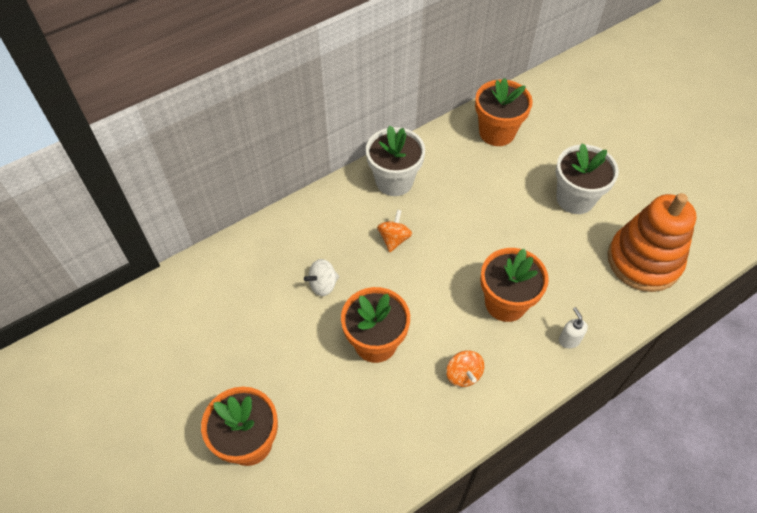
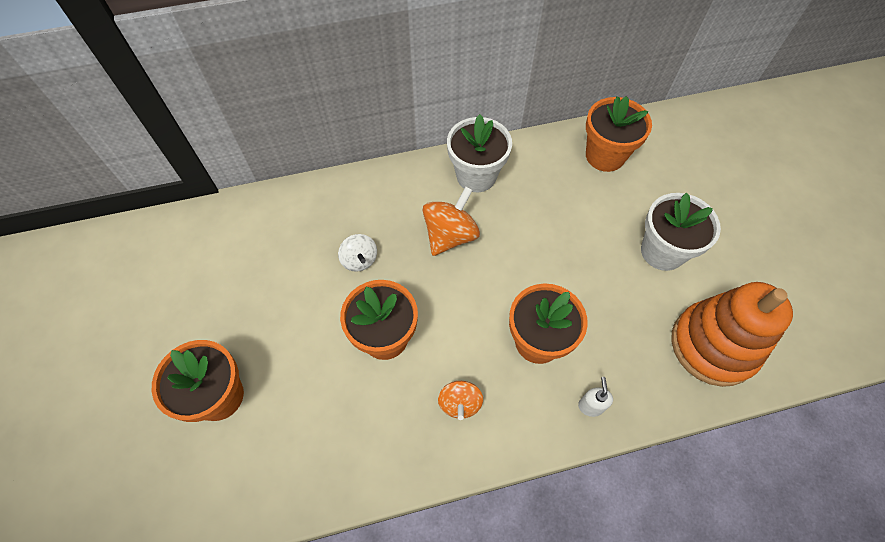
camera: 20 degrees right, 5 degrees up
white spinning top [304,259,339,296] -> white spinning top turned 105 degrees counterclockwise [338,234,377,272]
orange spinning top [377,210,412,252] -> orange spinning top [423,186,480,256], size x1.62

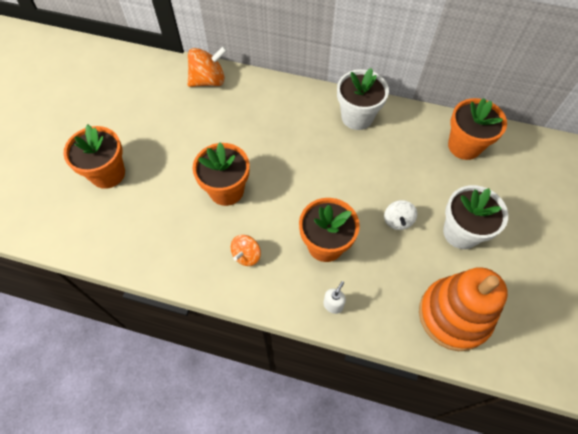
camera: 30 degrees right, 0 degrees up
white spinning top [338,234,377,272] -> white spinning top moved to [384,200,417,230]
orange spinning top [423,186,480,256] -> orange spinning top moved to [188,46,227,87]

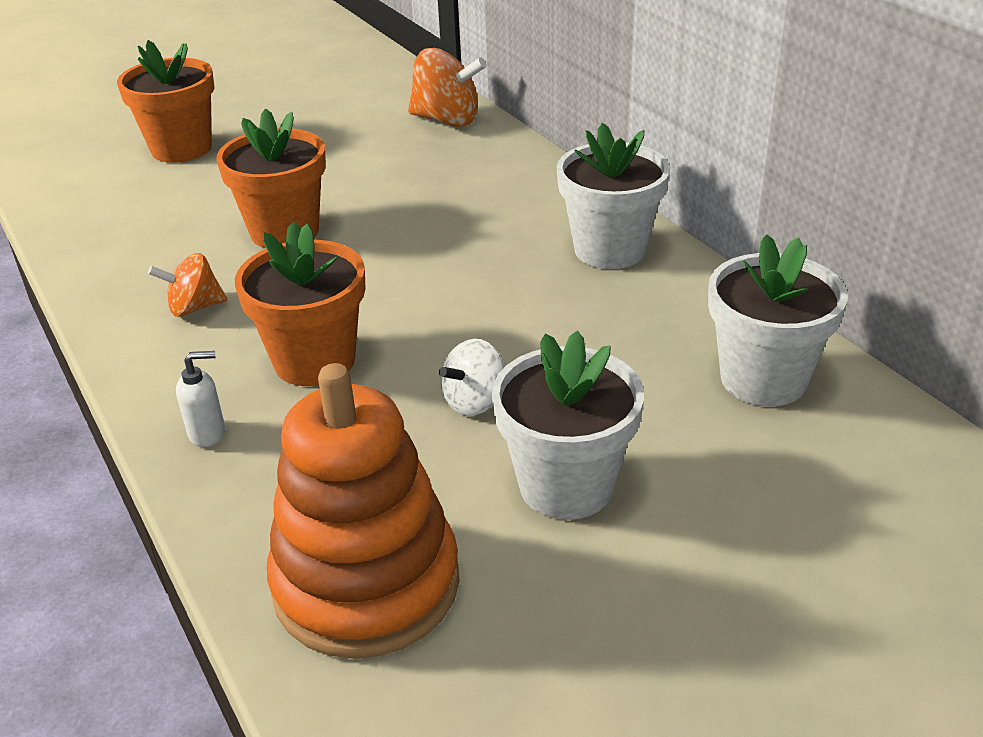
camera: 45 degrees right, 25 degrees down
orange flower pot [448,98,507,160] -> white flower pot [708,234,848,407]

